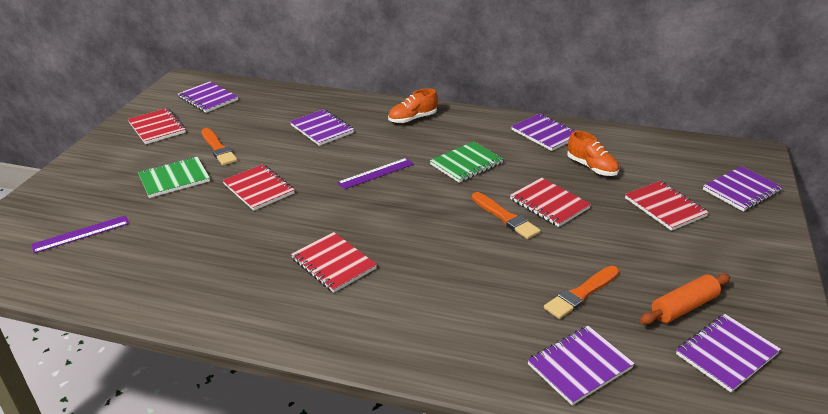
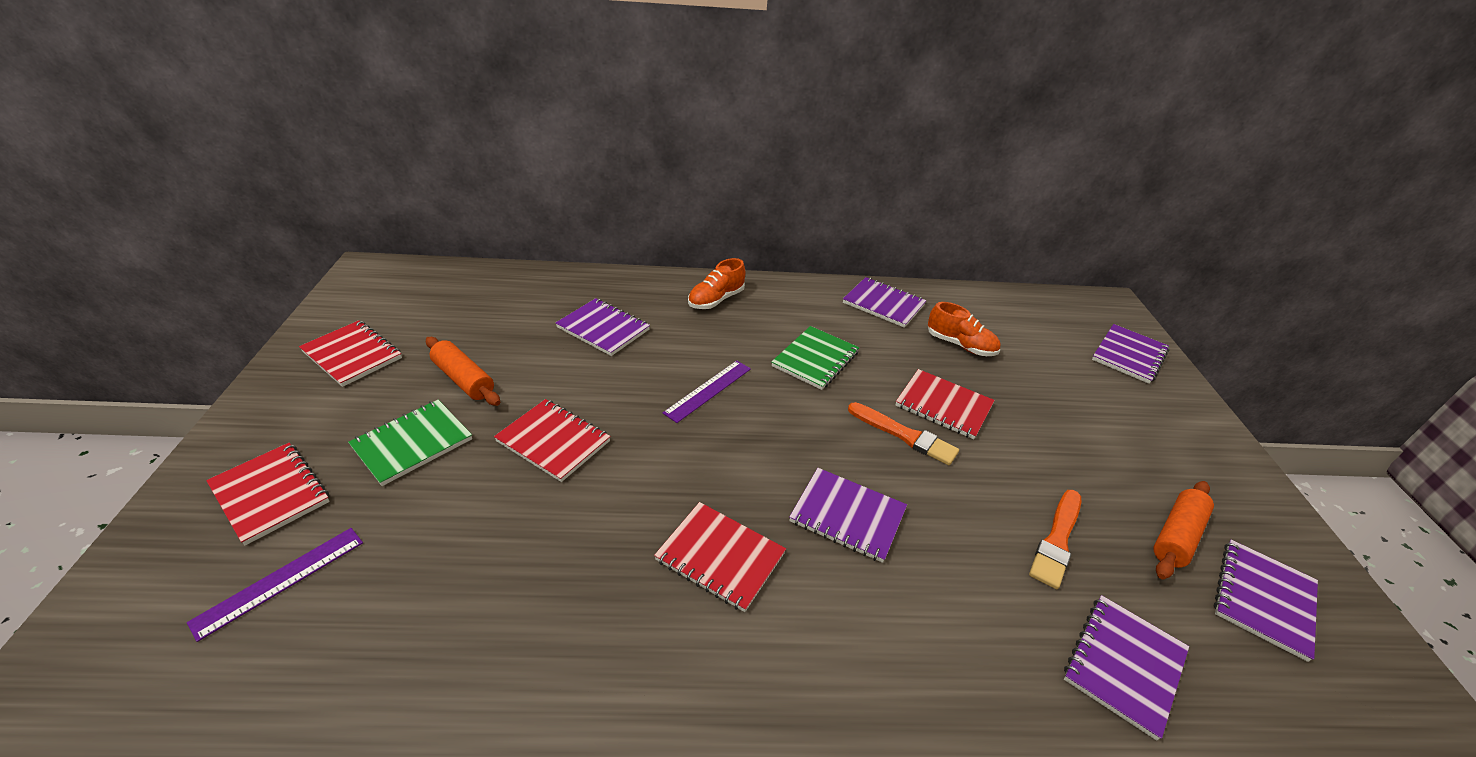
camera: 20 degrees left, 5 degrees up
purple notebook [177,81,238,113] -> purple notebook moved to [789,468,907,563]
orange brush [201,128,237,165] -> orange rolling pin [426,337,500,406]
red notebook [625,181,709,231] -> red notebook moved to [206,443,330,545]

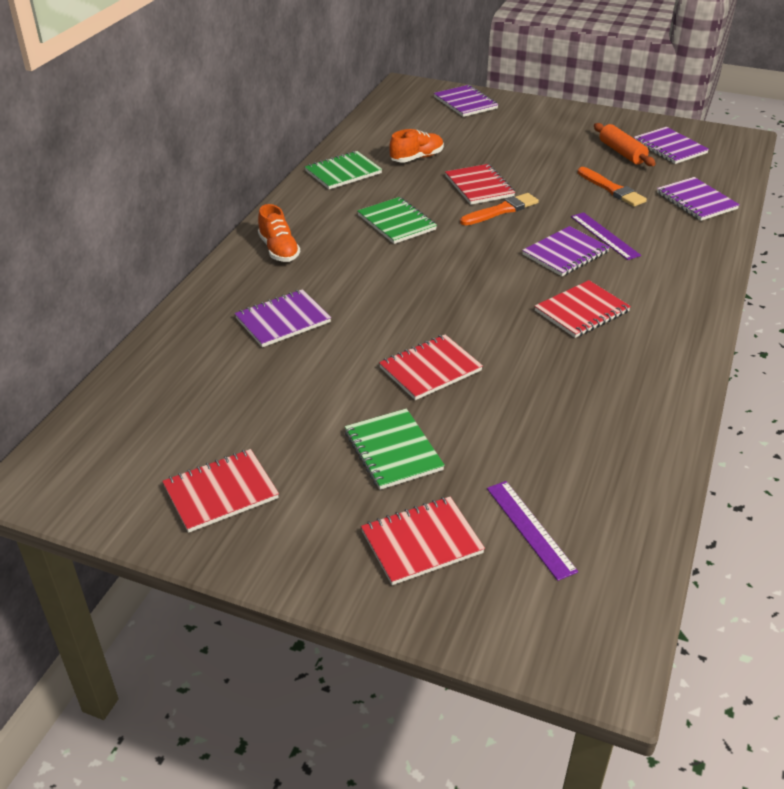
camera: 65 degrees left, 0 degrees up
orange rolling pin [426,337,500,406] -> none
purple ruler [663,361,751,423] -> purple ruler moved to [571,212,641,260]
purple notebook [843,277,926,328] -> green notebook [305,151,382,189]
red notebook [896,369,995,439] -> red notebook turned 75 degrees counterclockwise [445,164,515,205]

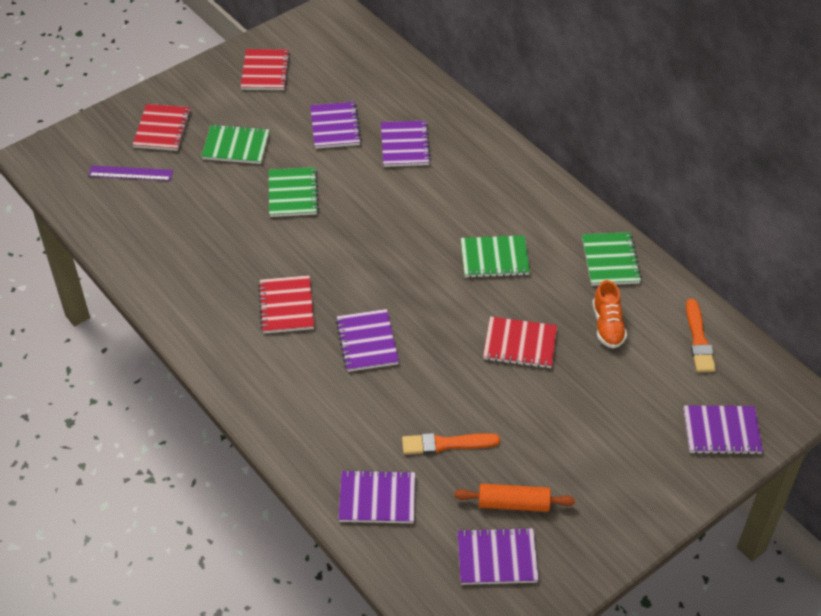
camera: 120 degrees right, 10 degrees up
orange shoe [258,204,300,262] -> none
red notebook [379,334,483,400] -> green notebook [269,167,319,217]
orange brush [460,193,539,225] -> orange brush moved to [686,299,716,372]
purple ruler [571,212,641,260] -> none
none -> purple notebook [310,102,362,149]

